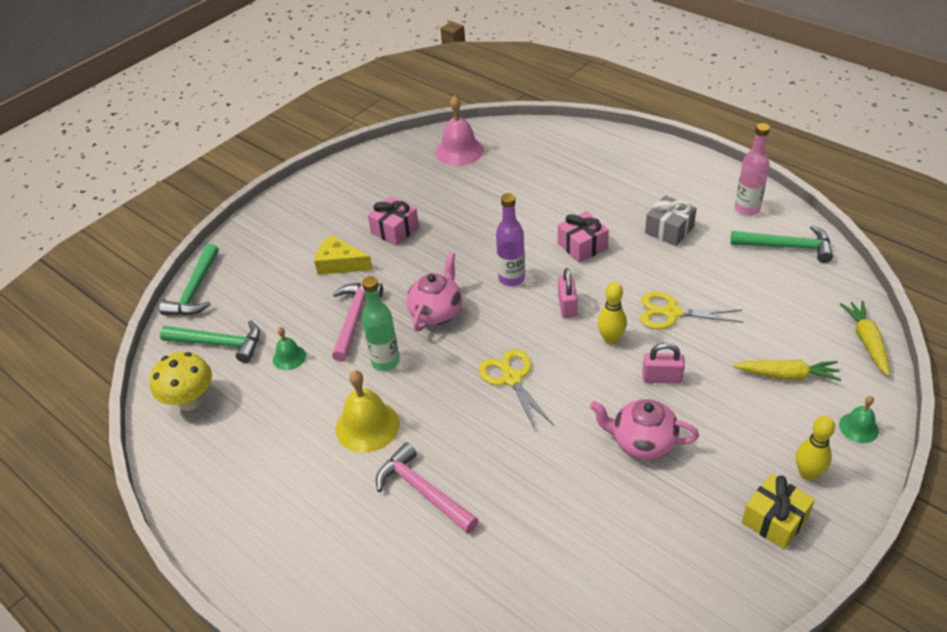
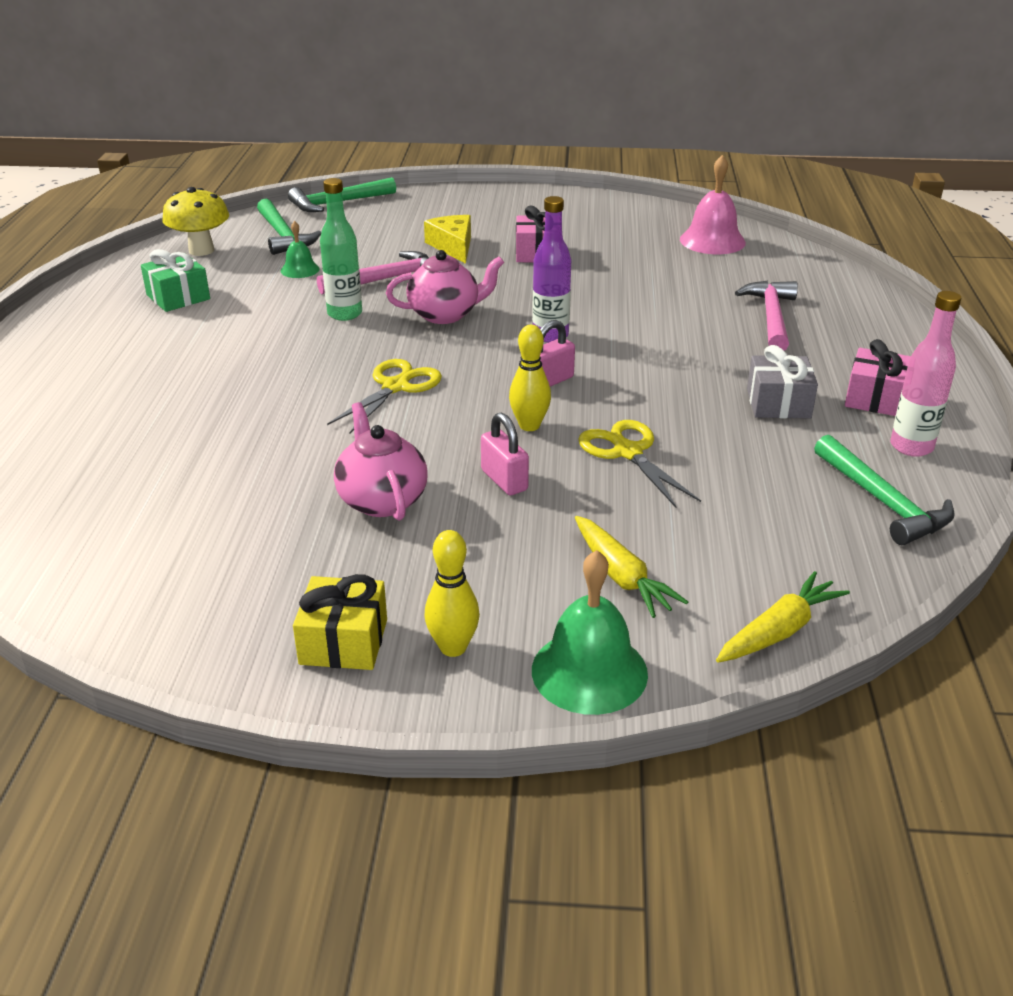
camera: 50 degrees right, 10 degrees down
yellow bell [336,370,400,453] -> none
pink hammer [376,443,479,534] -> pink hammer moved to [735,281,798,351]
pink gift [558,211,609,263] -> pink gift moved to [845,339,911,416]
green bell [839,396,879,443] -> green bell [532,550,648,715], size x1.78
none -> green gift [141,249,210,312]

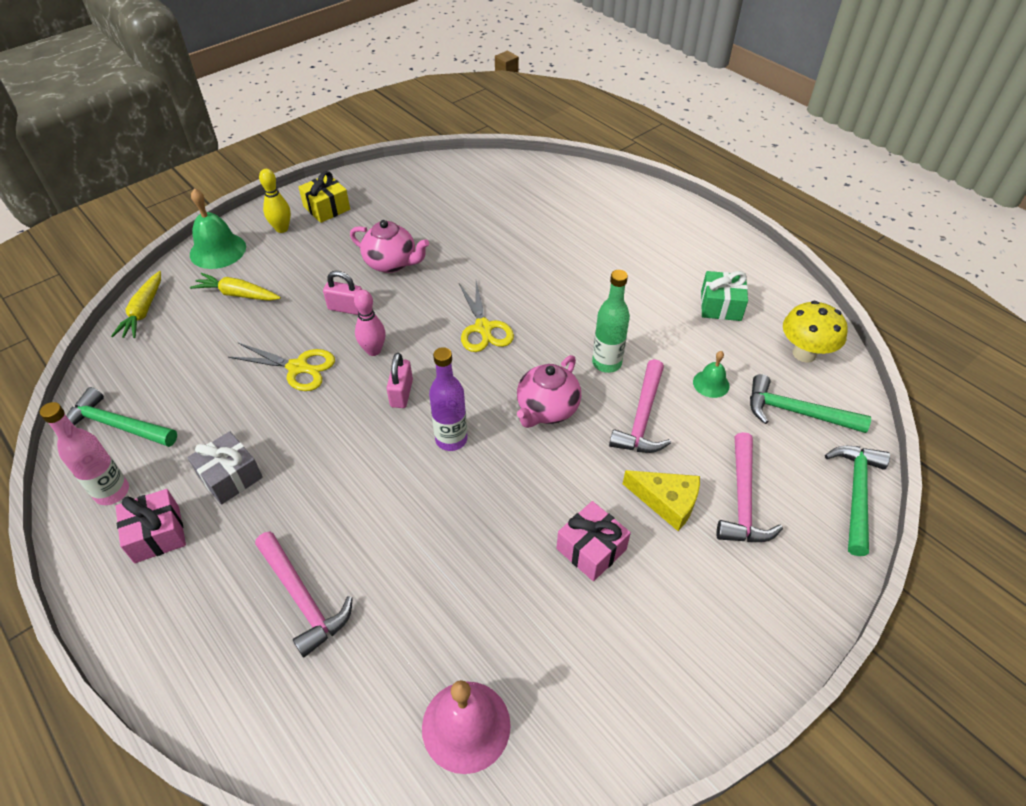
camera: 135 degrees right, 15 degrees up
yellow bowling pin [509,325,551,431] -> pink bowling pin [354,290,386,356]
none -> pink hammer [717,432,783,542]

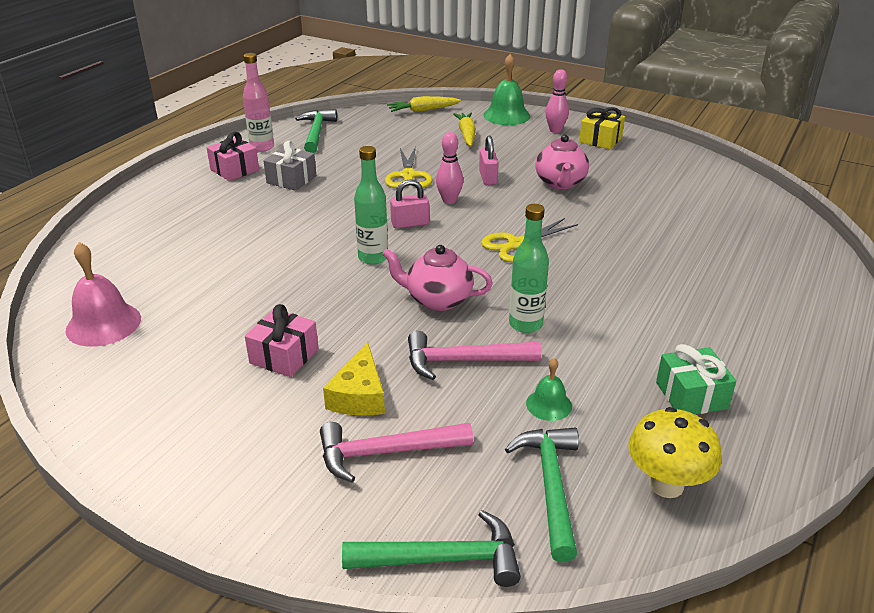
camera: 70 degrees right, 15 degrees down
pink hammer [255,532,353,658] -> none
yellow bowling pin [259,169,291,233] -> pink bowling pin [545,69,569,133]
purple bottle [429,347,468,451] -> green bottle [354,146,388,265]

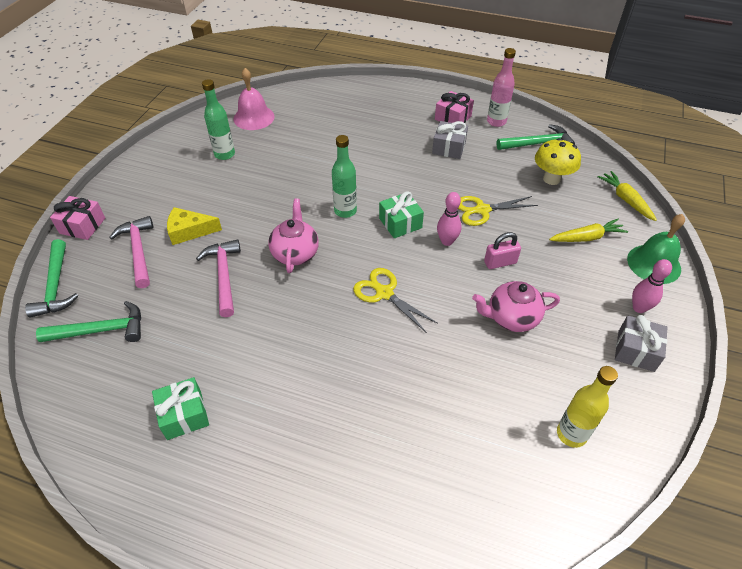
camera: 80 degrees right, 15 degrees up
pink gift [245,304,318,377] -> pink gift moved to [50,196,105,240]
pink padlock [390,179,429,229] -> green gift [379,191,424,238]
green bottle [509,204,549,333] -> green bottle moved to [202,79,235,160]
green bell [526,358,572,421] -> none
yellow gift [579,107,625,149] -> grey gift [615,315,668,372]
yellow mushroom [628,407,722,498] -> yellow mushroom moved to [535,138,581,185]
none -> yellow bottle [557,366,618,448]

